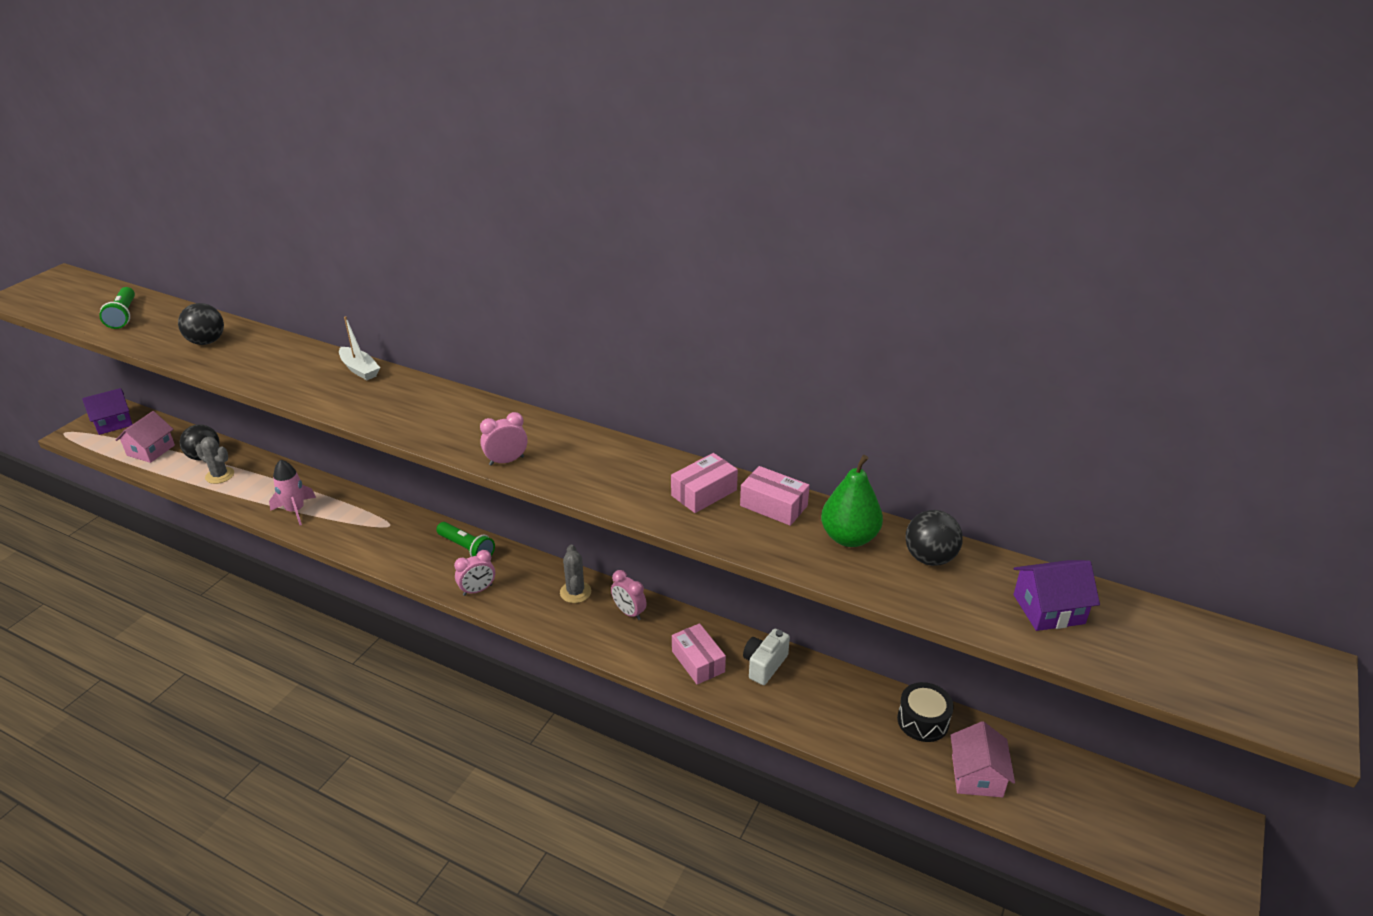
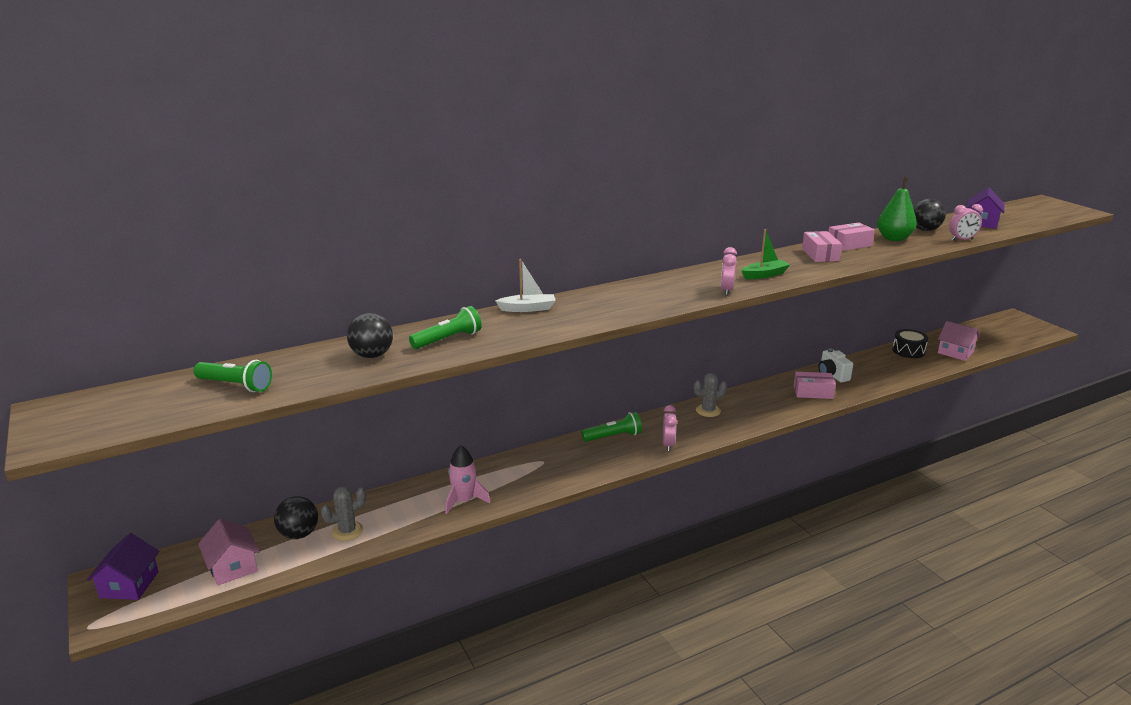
camera: 55 degrees left, 10 degrees down
grey cactus [560,545,591,603] -> grey cactus turned 45 degrees counterclockwise [694,373,727,417]
pink clock [611,570,647,620] -> pink clock moved to [949,204,983,241]
none -> green flashlight [409,306,482,349]
none -> green boat [741,229,790,279]

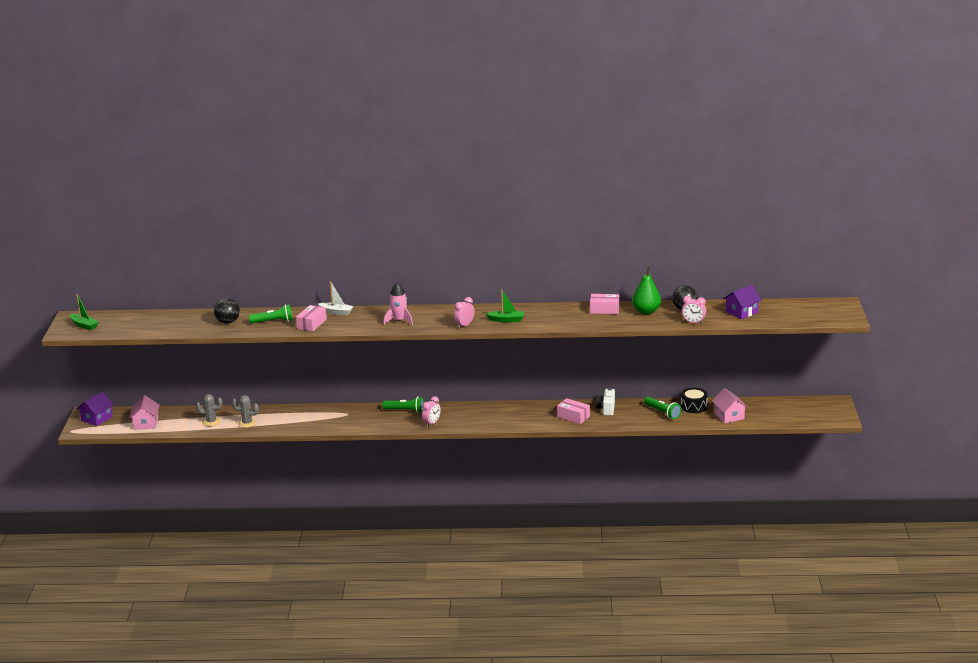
camera: 30 degrees right, 0 degrees up
green flashlight [193,360,272,392] -> green flashlight moved to [644,397,682,419]
black ball [274,496,318,539] -> none
pink rocket [445,445,490,514] -> pink rocket moved to [383,282,413,325]
grey cactus [694,373,727,417] -> grey cactus moved to [232,395,259,428]
pink box [802,231,842,262] -> pink box moved to [296,305,327,331]
none -> green boat [70,294,99,330]

